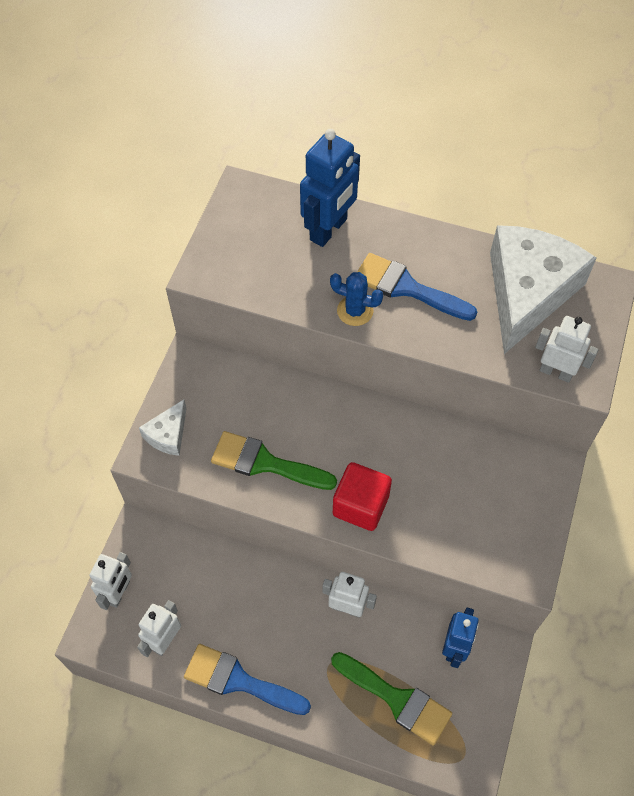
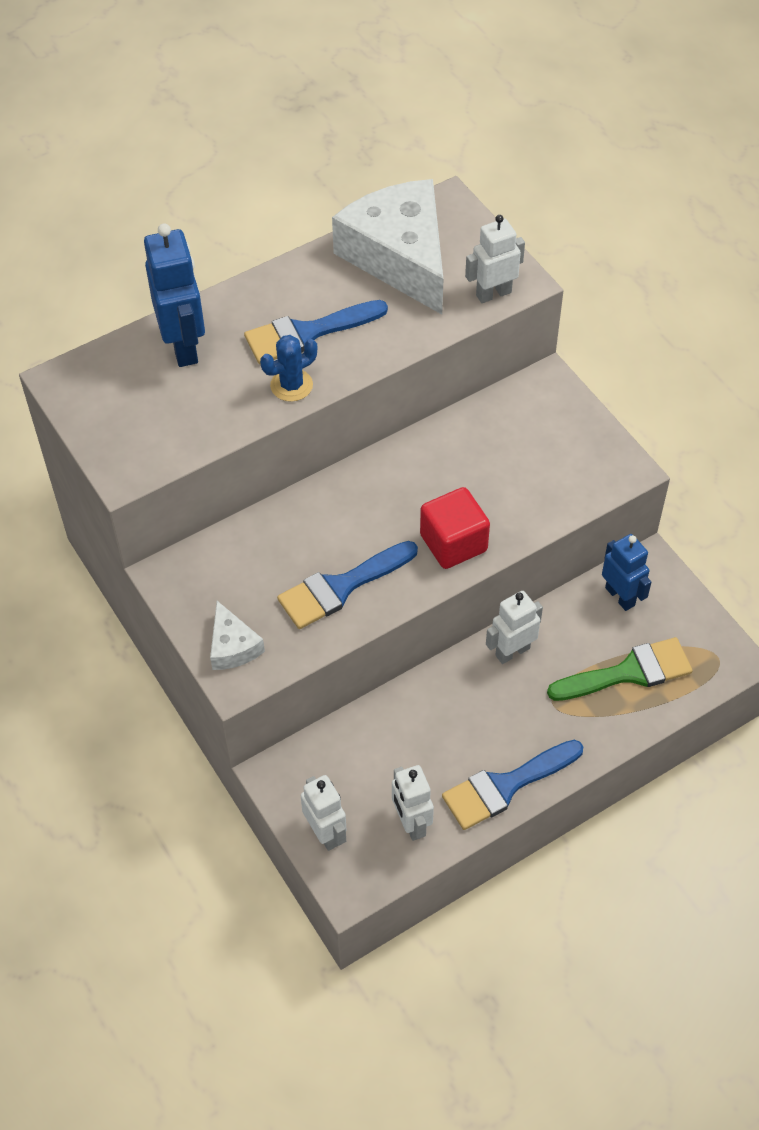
camera: 50 degrees left, 5 degrees down
green brush [211,431,337,490] -> blue brush [277,541,418,629]

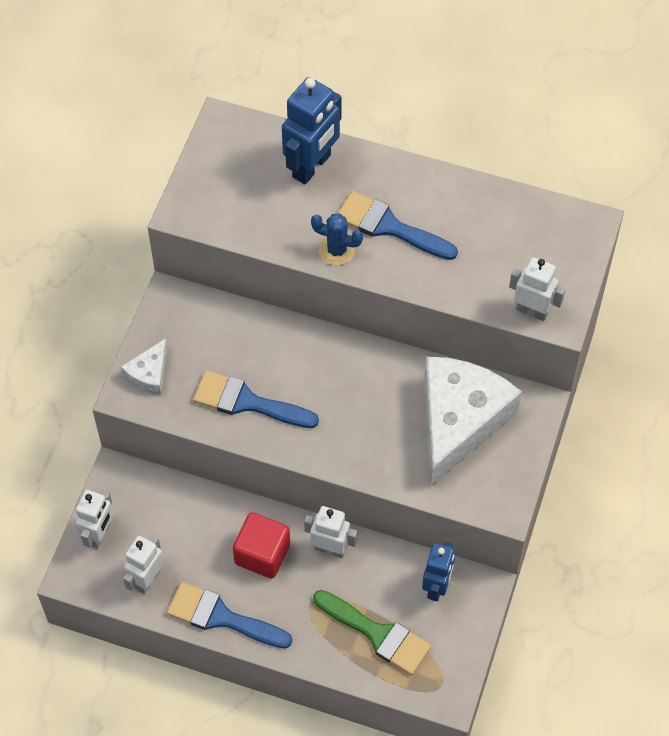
camera: 50 degrees right, 5 degrees up
white cheese [332,179,443,314] -> white cheese moved to [424,357,522,486]
red cube [420,487,490,569] -> red cube moved to [233,512,290,578]

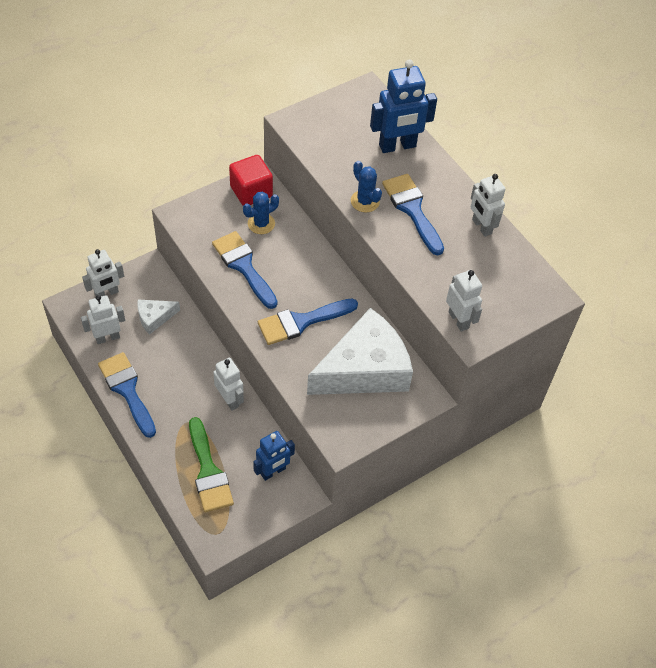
camera: 35 degrees right, 5 degrees down
white cheese [121,338,167,395] -> white cheese moved to [137,300,180,335]
red cube [233,512,290,578] -> red cube moved to [229,155,273,206]
none -> blue cactus [243,192,279,234]
none -> blue brush [258,298,358,345]
none -> white robot [471,174,506,237]

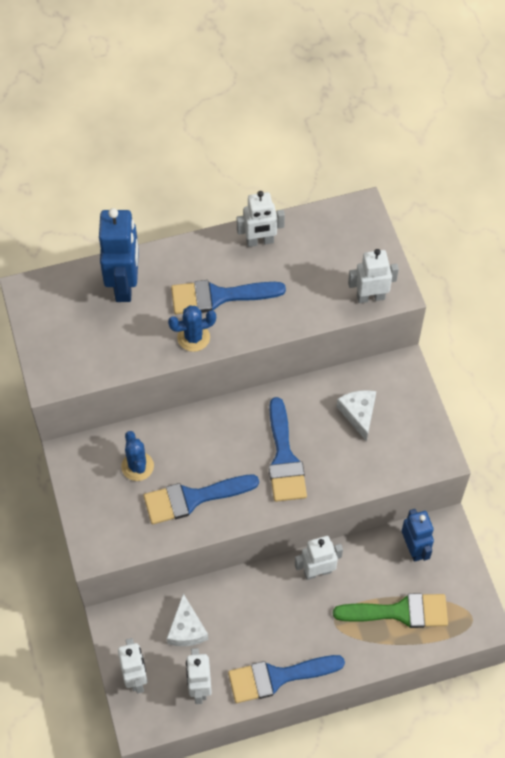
camera: 70 degrees left, 5 degrees up
red cube [229,155,273,206] -> none
white cheese [307,308,413,395] -> white cheese [337,390,376,441], size x0.45

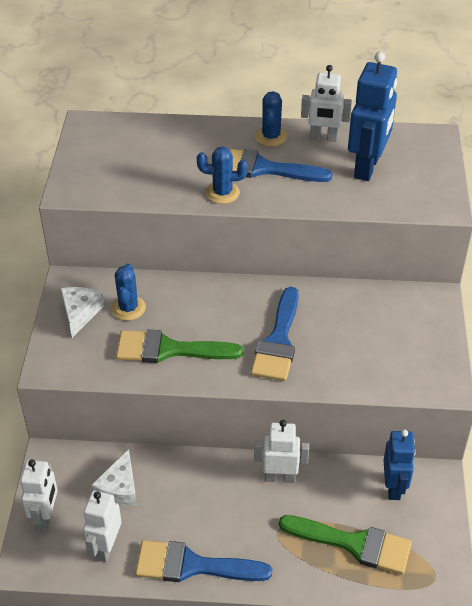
camera: 20 degrees right, 15 degrees down
blue robot [99,208,139,302] -> blue robot moved to [348,52,397,181]
blue brush [144,474,259,524] -> green brush [116,330,243,363]
white cheese [337,390,376,441] -> white cheese moved to [60,287,104,338]
white robot [348,249,399,303] -> none
none -> blue cactus [255,91,287,147]

